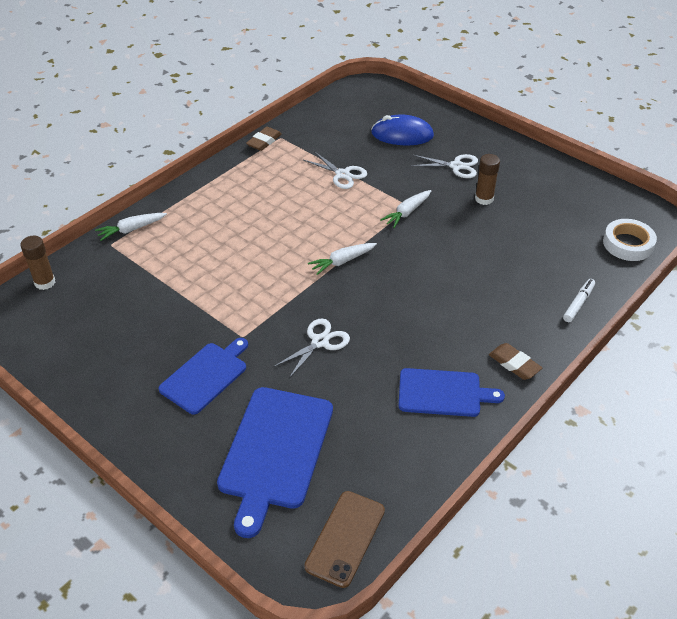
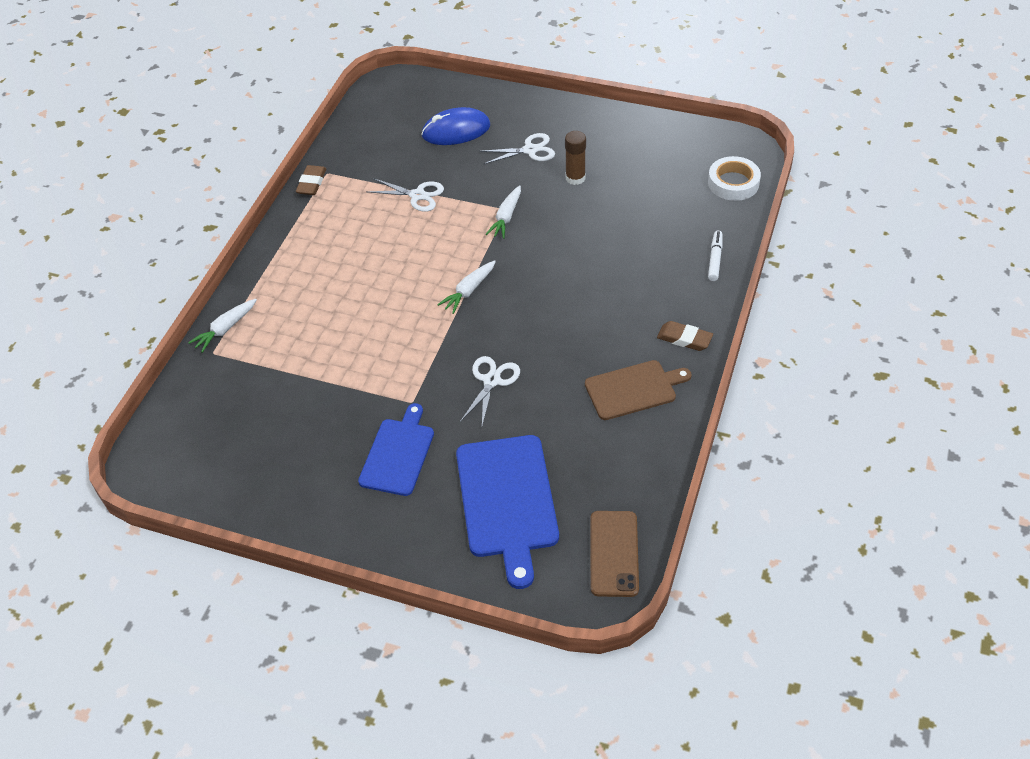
camera: 20 degrees left, 5 degrees up
brown glue stick [20,236,55,290] -> none
blue cutting board [399,368,505,417] -> brown cutting board [585,360,692,420]

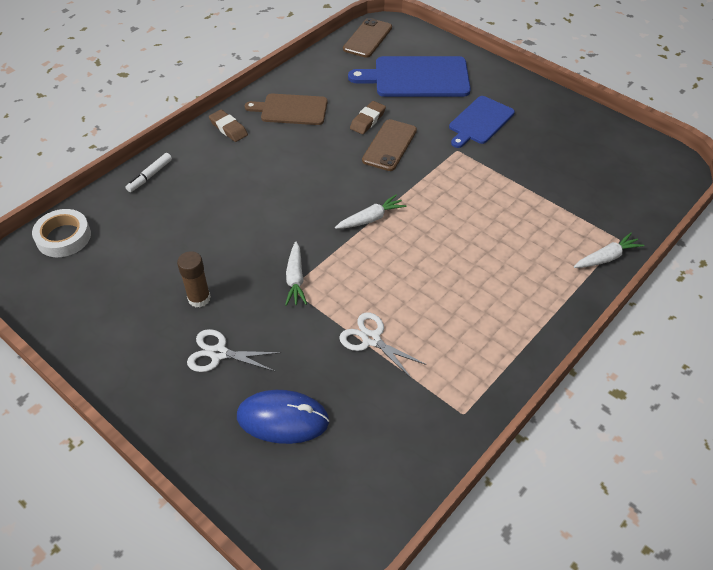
camera: 160 degrees left, 0 degrees up
brown eraser [296,165,326,195] -> brown eraser moved to [350,101,386,134]
blue cutting board [456,435,559,589] -> blue cutting board turned 105 degrees counterclockwise [348,56,471,97]
white scissors [460,356,520,426] -> brown phone [362,119,417,171]
white carrot [486,185,521,239] -> white carrot turned 135 degrees clockwise [285,241,307,306]

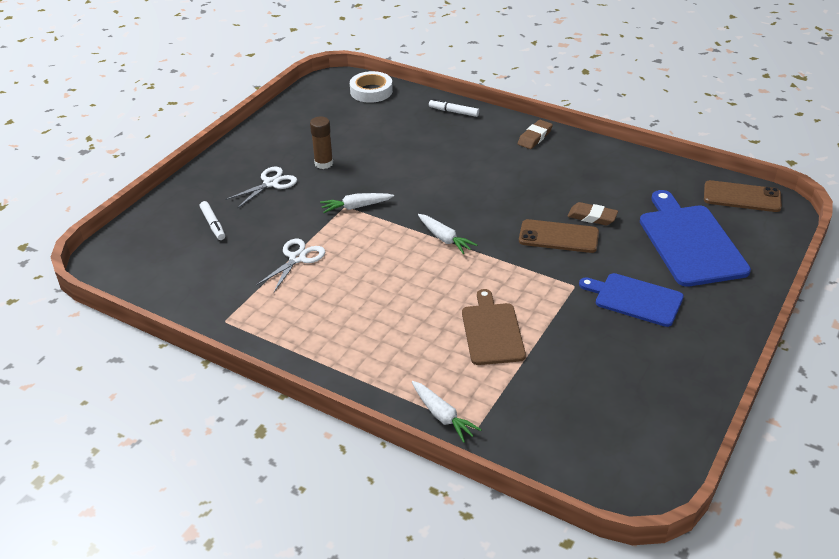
camera: 80 degrees right, 10 degrees down
white scissors [187,329,281,372] -> white scissors turned 45 degrees clockwise [225,166,297,209]
blue mouse [237,390,330,444] -> white marker [200,201,225,240]
brown cutting board [245,94,328,125] -> brown cutting board moved to [462,289,526,365]

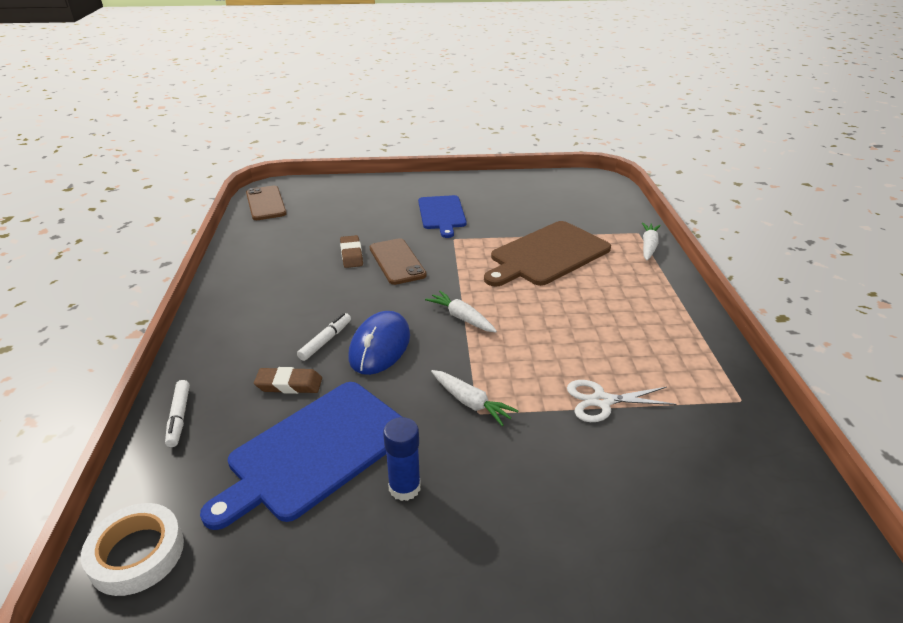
camera: 125 degrees left, 5 degrees down
white marker [200,201,225,240] -> white marker moved to [297,313,351,361]
white scissors [225,166,297,209] -> none
brown glue stick [310,117,333,169] -> blue glue stick [383,417,421,501]
white carrot [418,214,477,254] -> white carrot turned 60 degrees counterclockwise [425,291,497,332]
brown cutting board [462,289,526,365] -> brown cutting board [484,221,611,286], size x1.54
brown eraser [518,120,553,149] -> brown eraser moved to [254,367,322,394]
blue cutting board [640,190,751,287] -> blue cutting board moved to [200,382,402,530]
none -> blue mouse [349,311,410,375]

